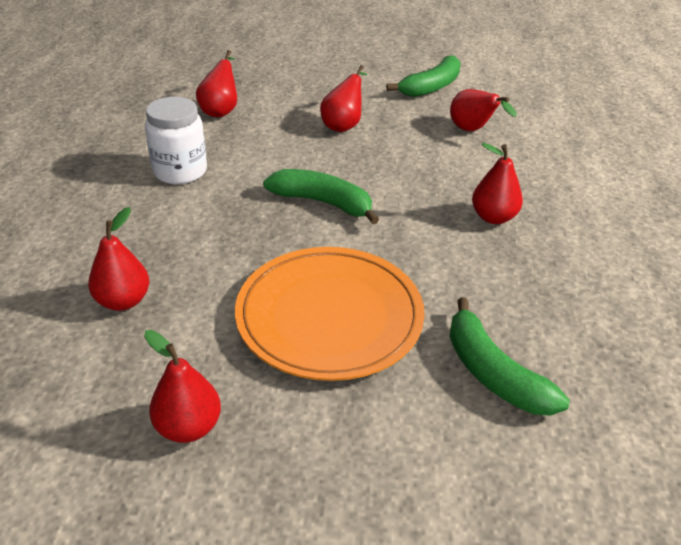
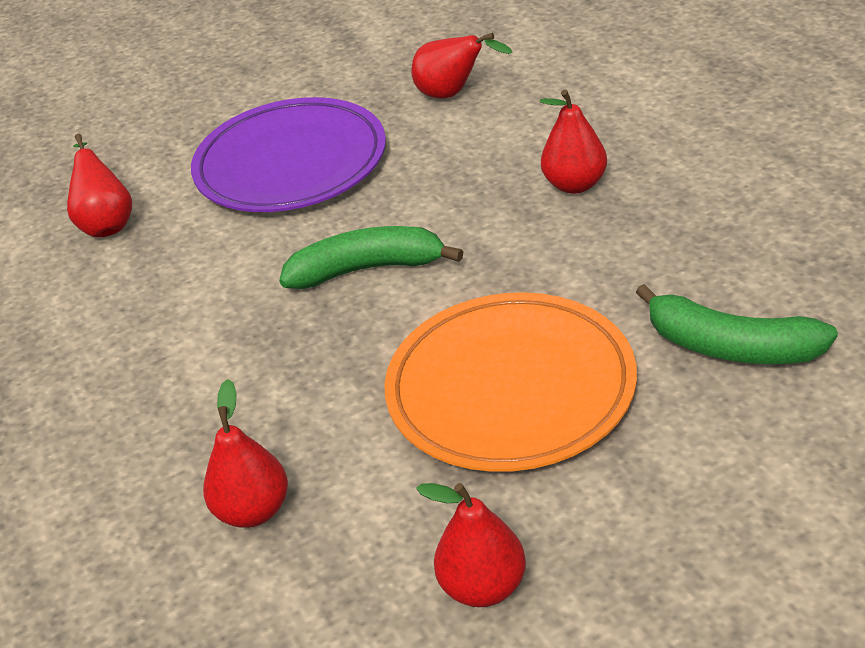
camera: 25 degrees left, 0 degrees up
white jar [145,97,207,184] -> none
red pear [320,65,367,132] -> purple plate [191,97,386,212]
green banana [386,55,461,97] -> none

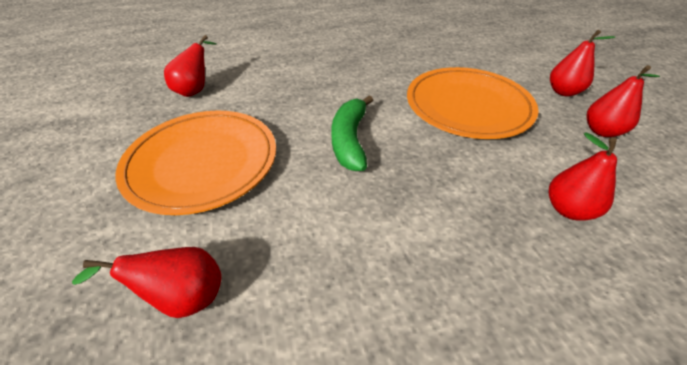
camera: 85 degrees left, 5 degrees up
purple plate [191,97,386,212] -> orange plate [115,111,276,215]
red pear [540,90,607,194] -> red pear moved to [550,30,616,97]
green banana [636,284,838,364] -> none

